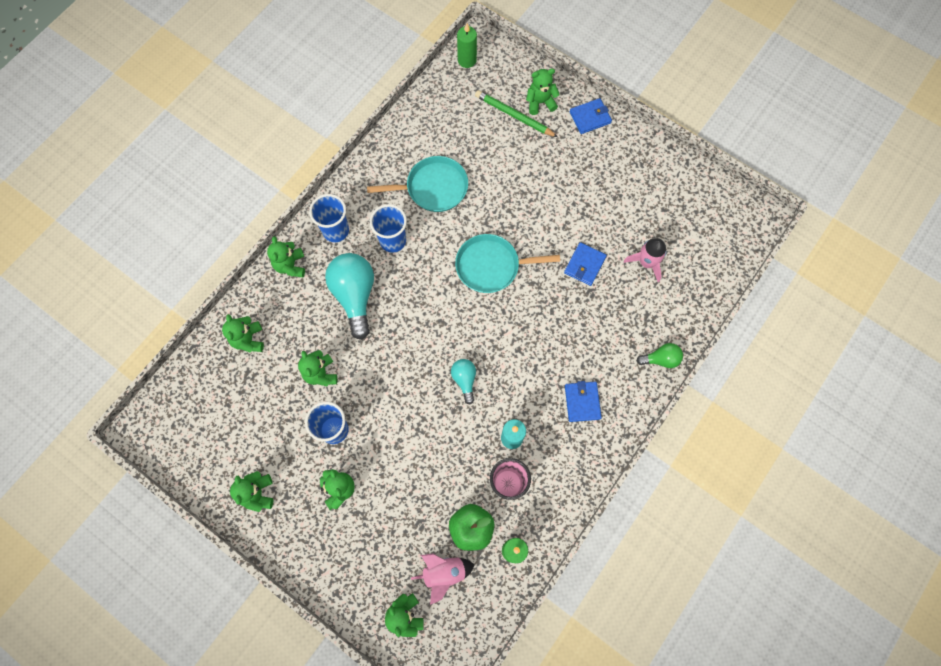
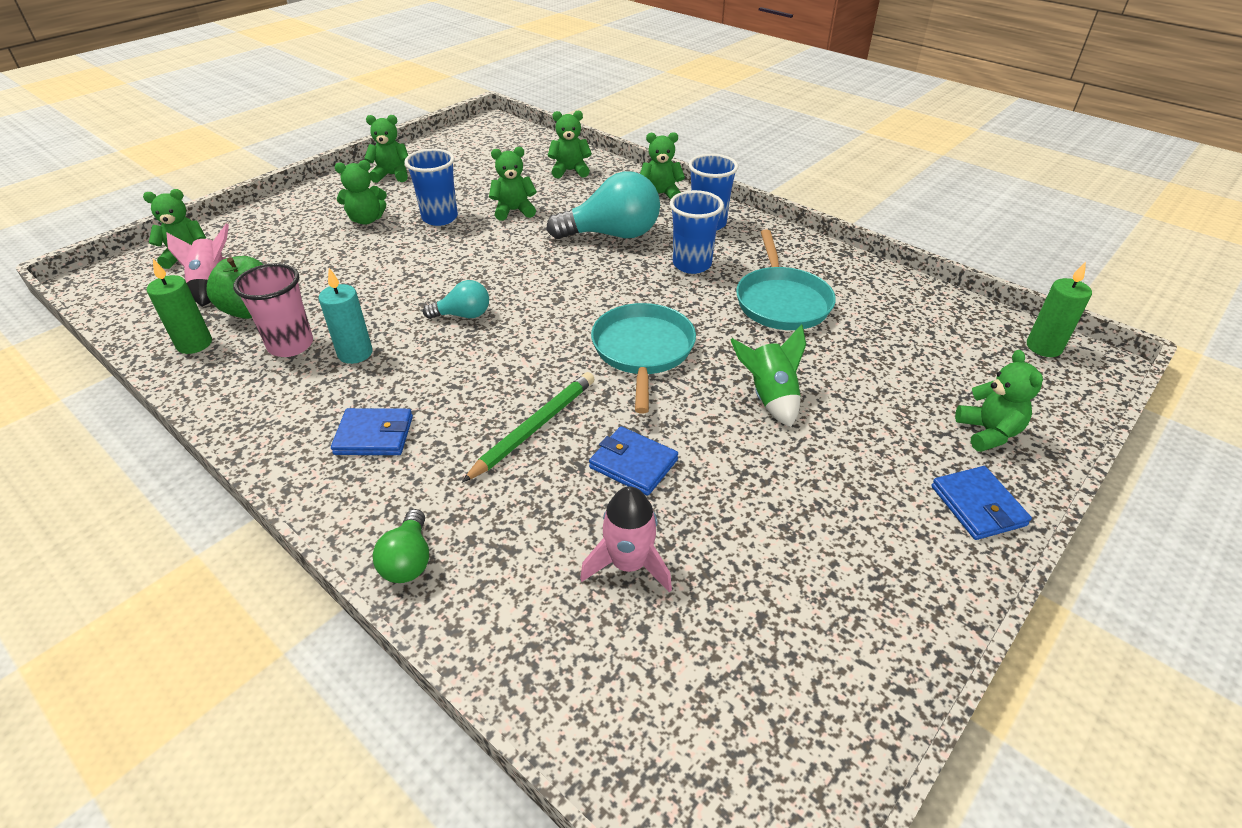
camera: 95 degrees right, 30 degrees down
green pencil [475,90,558,137] -> green pencil moved to [462,372,594,483]
none -> green rocket [731,324,806,427]

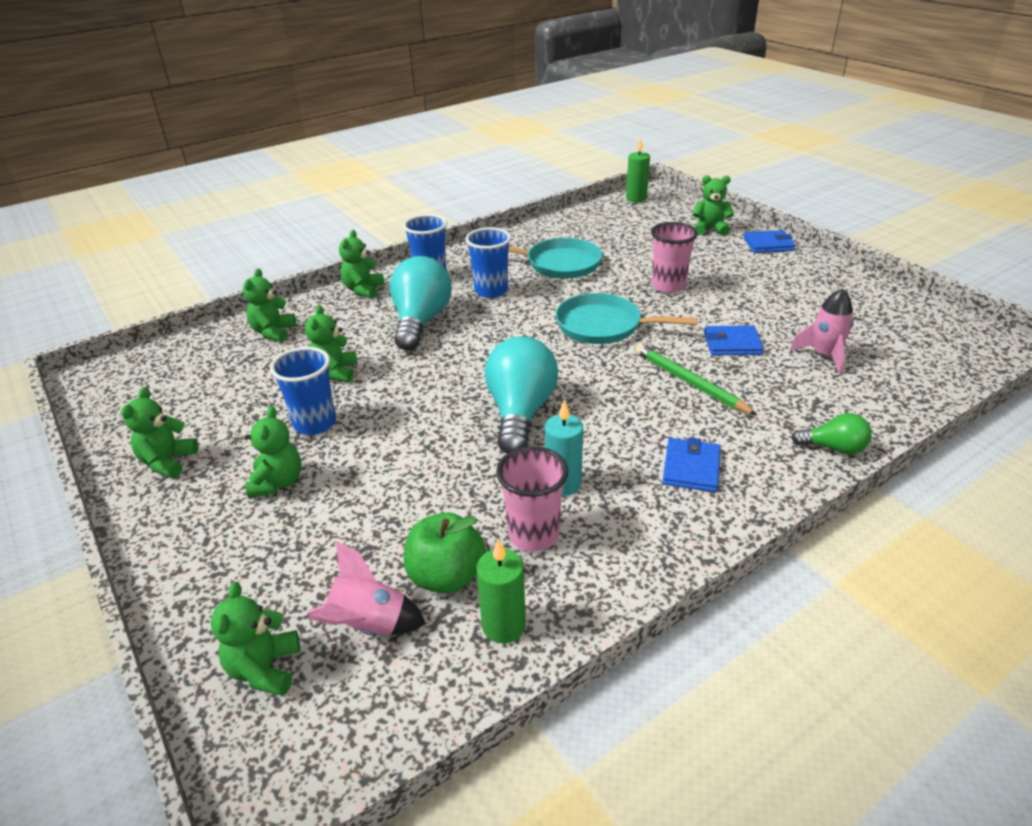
camera: 75 degrees left, 5 degrees down
turquoise light bulb [423,280,489,319] -> turquoise light bulb [485,336,558,454], size x1.94
blue wallet [589,426,678,496] -> blue wallet turned 45 degrees clockwise [704,325,764,355]
green rocket [731,324,806,427] -> pink cup [651,222,698,293]

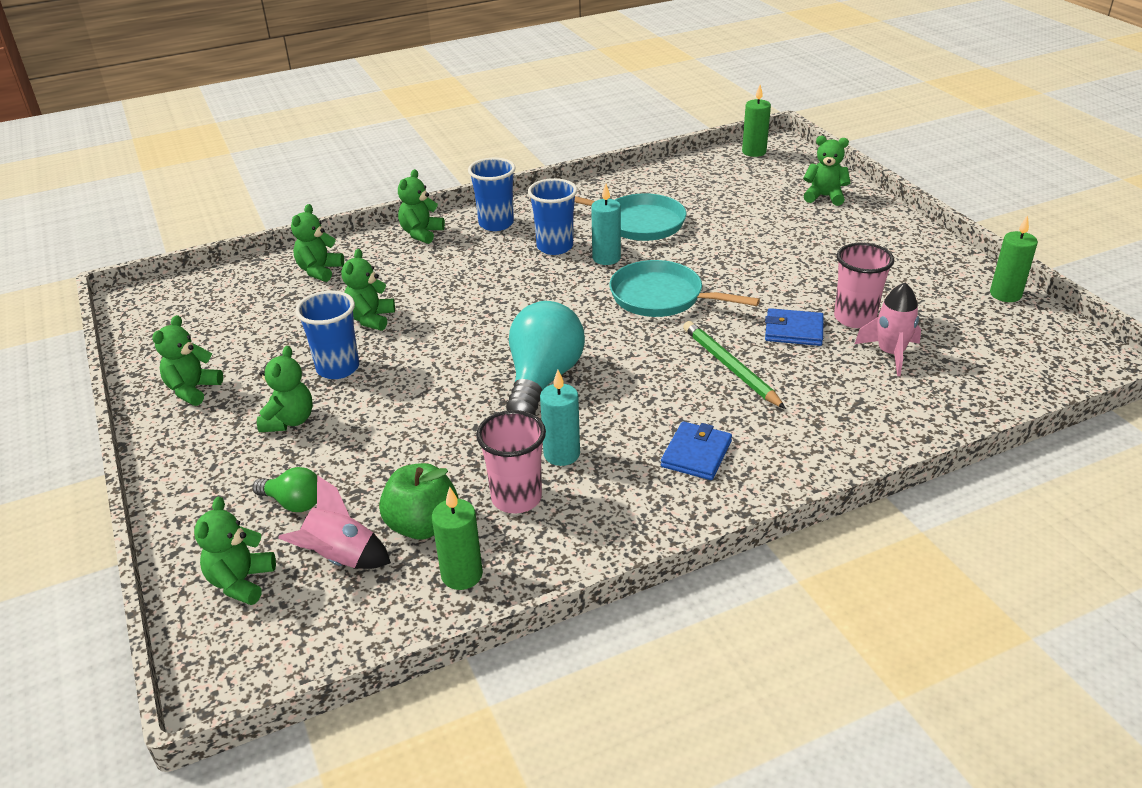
camera: 10 degrees right, 0 degrees up
turquoise light bulb [390,256,452,351] -> none
pink cup [651,222,698,293] -> pink cup moved to [834,243,894,328]
blue wallet [744,230,795,253] -> none
green light bulb [791,413,872,454] -> green light bulb moved to [252,467,317,512]
none -> turquoise candle [591,184,621,265]
none -> green candle [990,215,1038,302]

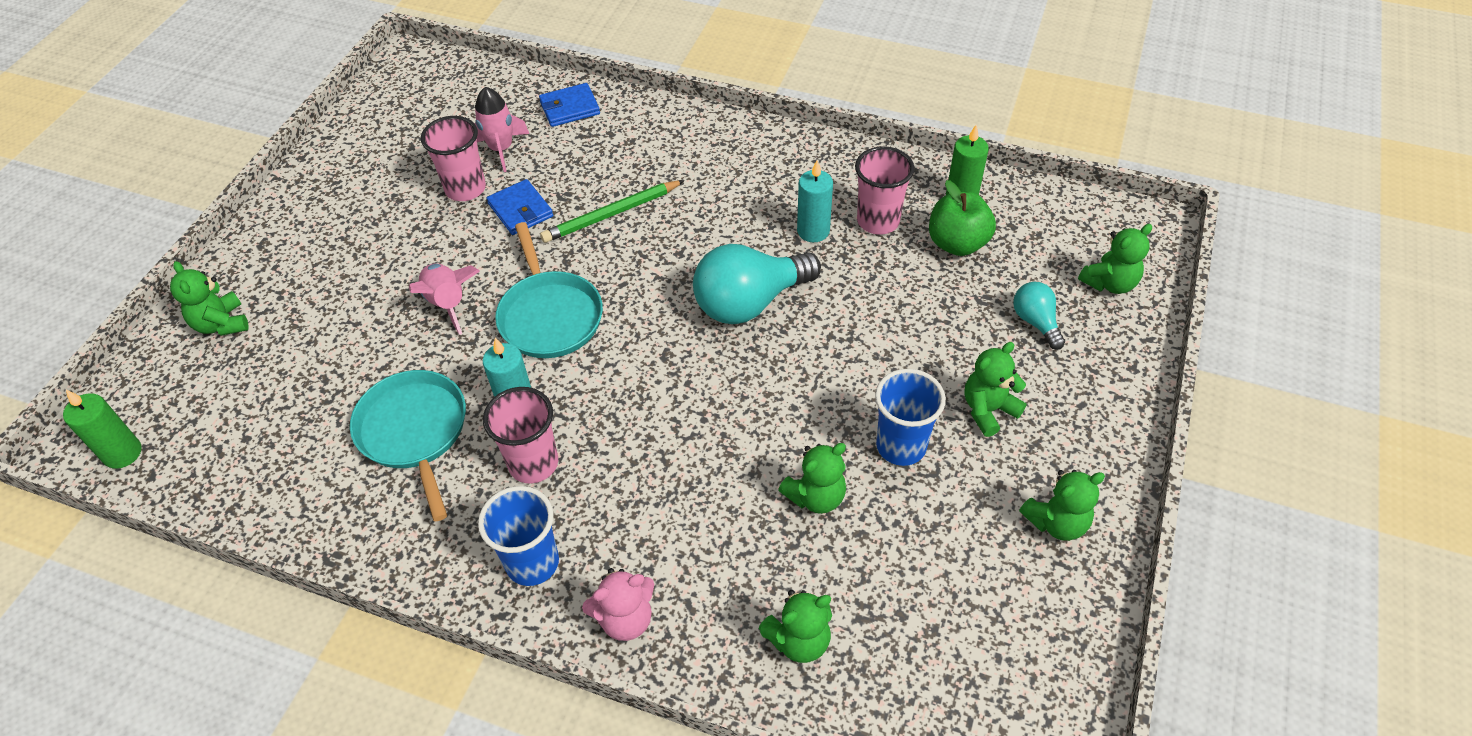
camera: 135 degrees left, 15 degrees up
green light bulb [252,467,317,512] -> turquoise light bulb [1013,282,1065,350]
pink rocket [278,475,391,569] -> pink rocket moved to [409,263,480,335]
green teddy bear [398,169,445,244] -> pink teddy bear [582,568,655,641]
blue cup [528,178,577,255] -> pink cup [483,387,558,484]
blue wallet [661,421,732,480] -> blue wallet moved to [539,83,600,127]
green pencil [683,321,786,409] -> green pencil turned 45 degrees clockwise [540,180,685,243]
green candle [990,215,1038,302] -> none

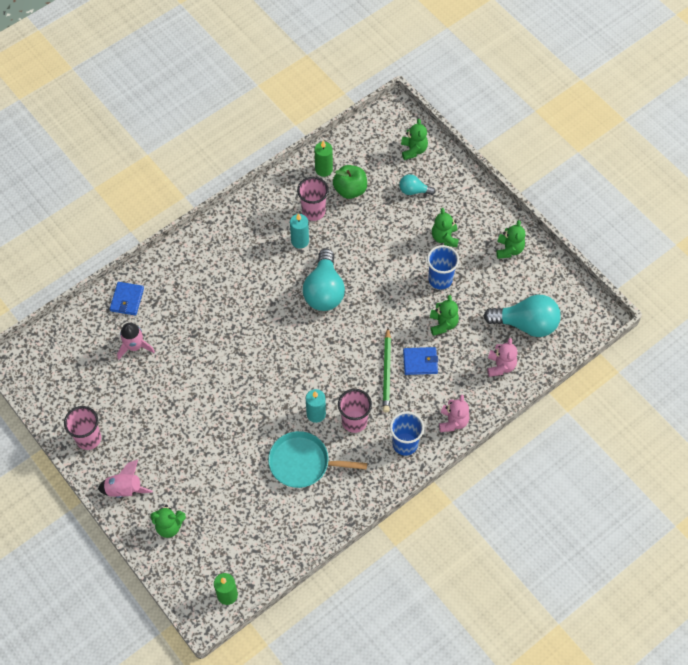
camera: 60 degrees left, 10 degrees up
pink rocket [409,263,480,335] -> pink rocket moved to [98,460,153,498]
pink cup [421,116,486,201] -> pink cup moved to [64,406,101,450]
blue wallet [486,179,553,235] -> blue wallet moved to [403,347,438,375]
turquoise pan [495,222,603,358] -> none
green pencil [540,180,685,243] -> green pencil moved to [383,328,391,412]
green teddy bear [758,590,832,663] -> pink teddy bear [487,338,517,377]
none -> turquoise light bulb [484,295,561,337]

